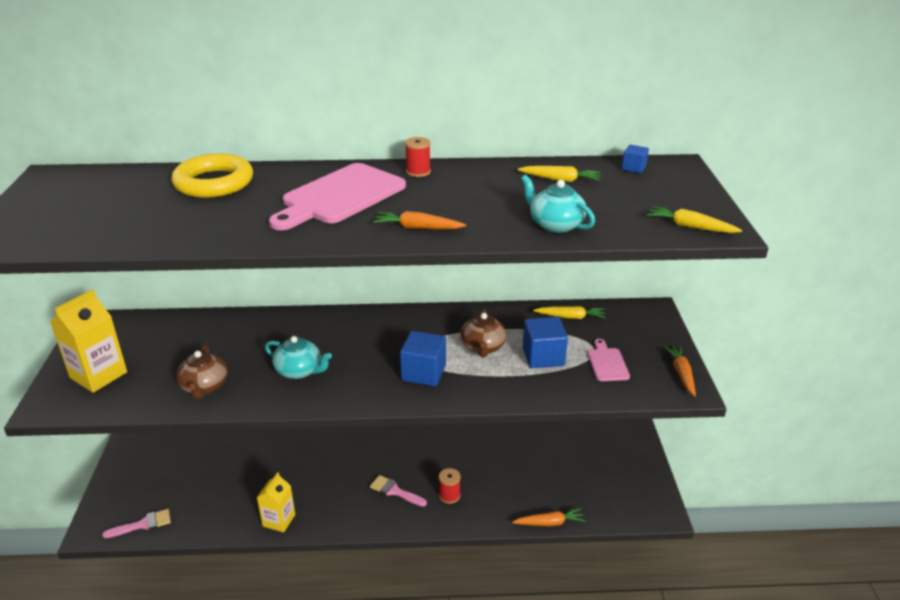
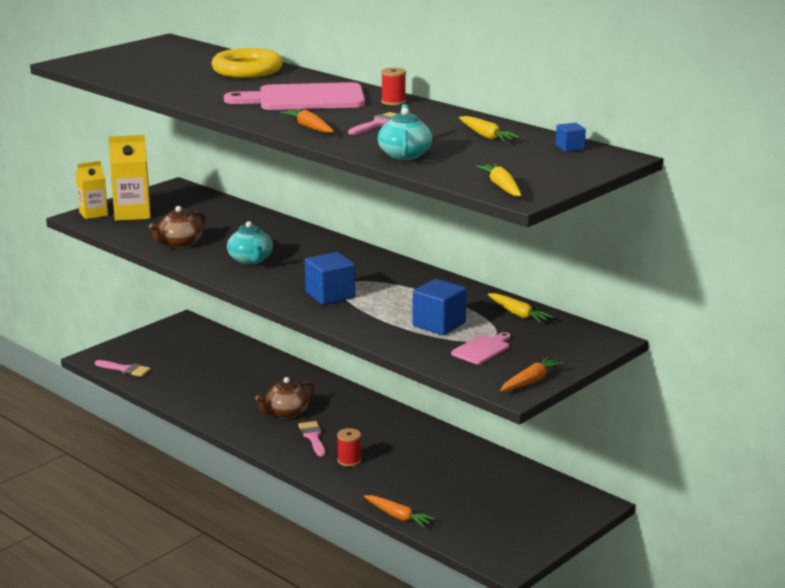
camera: 45 degrees right, 10 degrees down
yellow carton [257,472,295,532] -> yellow carton moved to [76,161,108,219]
brown teapot [460,309,506,357] -> brown teapot moved to [255,377,315,418]
none -> pink brush [348,112,397,135]

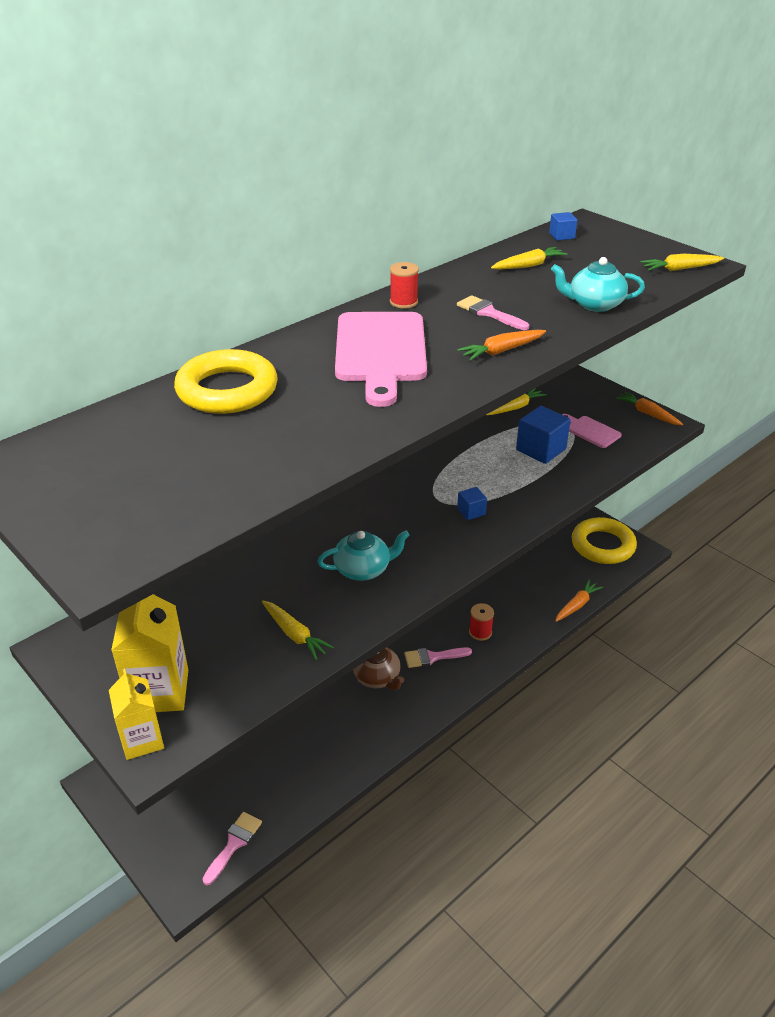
camera: 85 degrees left, 15 degrees up
brown teapot [149,206,206,248] -> yellow carrot [262,601,334,660]
blue cube [305,252,355,305] -> blue cube [457,487,487,520], size x0.53
none -> yellow ring [572,517,637,564]

